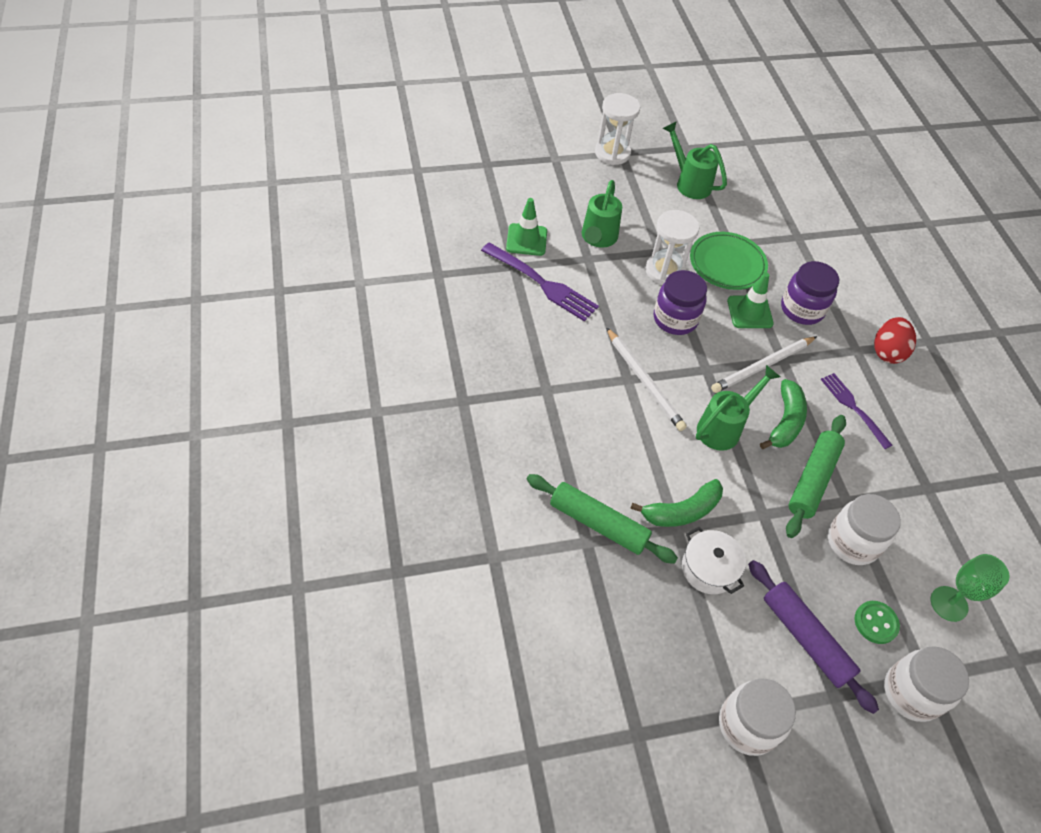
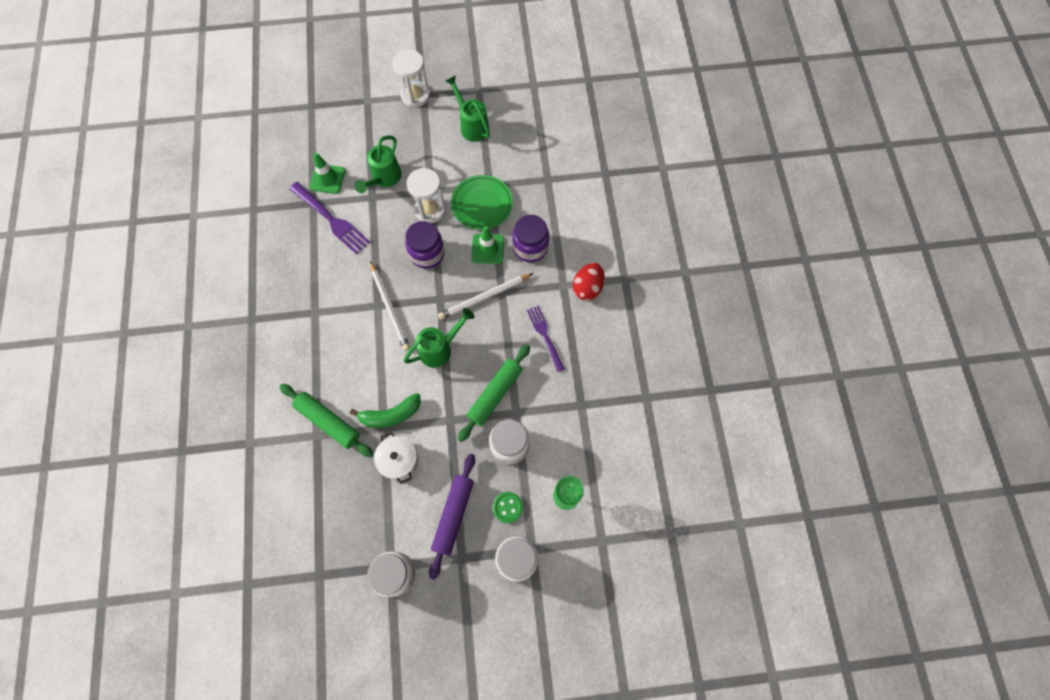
camera: 10 degrees right, 15 degrees up
purple rolling pin [748,560,879,714] -> purple rolling pin turned 45 degrees clockwise [429,454,475,580]
green banana [760,379,807,449] -> none

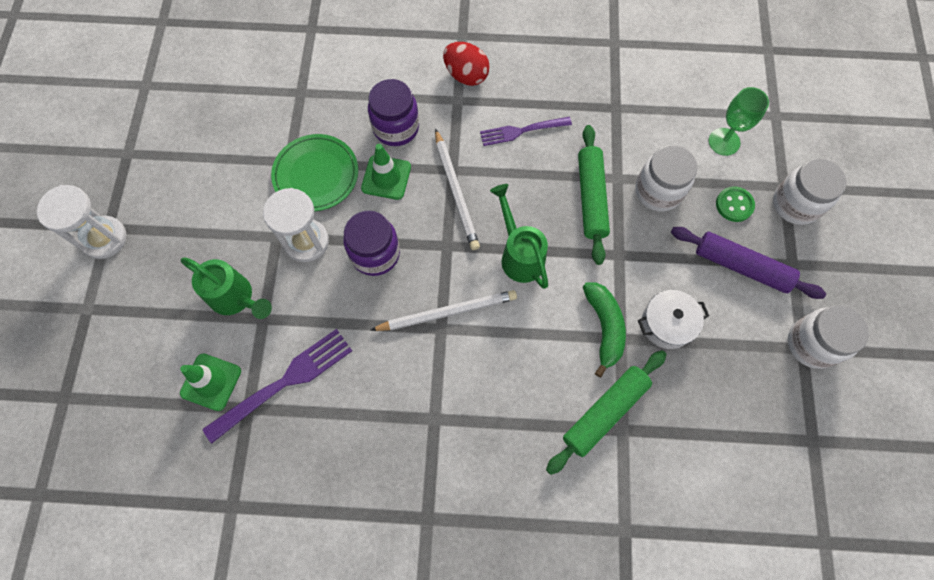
camera: 80 degrees left, 0 degrees up
green watering can [445,75,490,142] -> none
green rolling pin [458,344,530,442] -> green rolling pin turned 45 degrees clockwise [578,125,610,265]

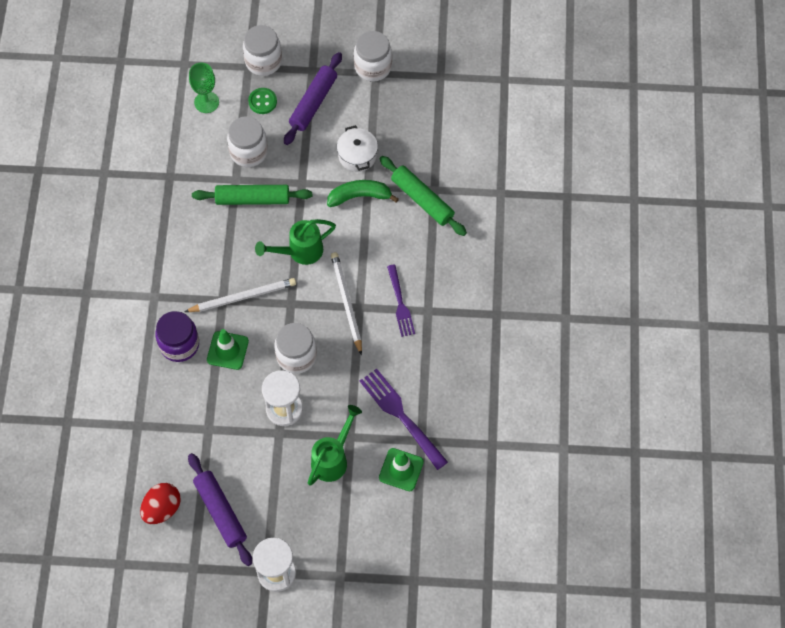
camera: 90 degrees left, 5 degrees down
green plate [271,134,358,211] -> none
purple jar [344,211,400,276] -> white jar [274,323,317,374]
red egg [443,42,490,86] -> red egg moved to [140,483,181,524]
purple fork [480,117,572,146] -> purple fork moved to [387,265,415,337]
none -> purple rolling pin [188,453,252,566]

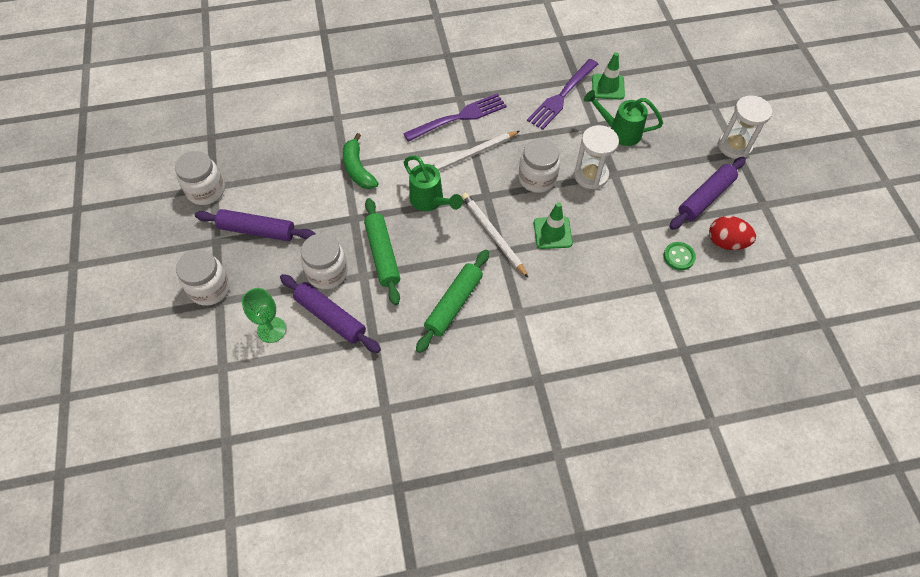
camera: 105 degrees left, 5 degrees down
purple jar [155,311,199,362] -> none
green button [248,88,277,114] -> green button moved to [664,242,696,270]
white pot [337,125,378,172] -> none
green rolling pin [380,156,467,236] -> green rolling pin moved to [416,250,489,353]
purple fork [387,265,415,337] -> purple fork [403,93,507,142], size x1.52
none -> purple rolling pin [280,274,381,353]

